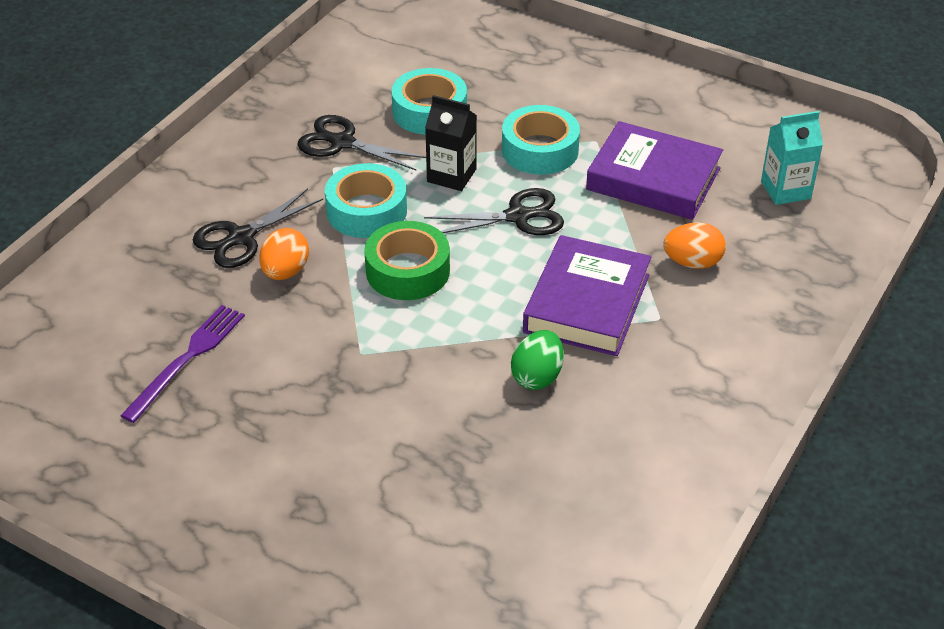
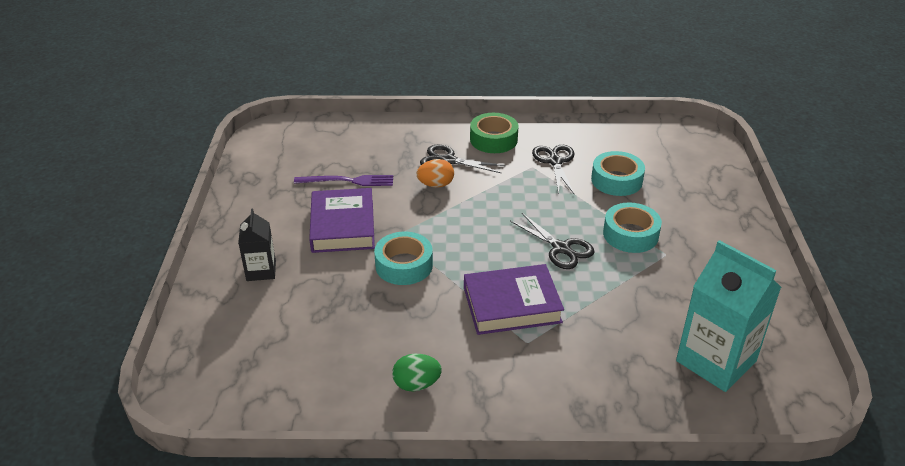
camera: 60 degrees right, 5 degrees down
turquoise tape [325,163,407,238] -> turquoise tape moved to [374,232,433,285]
green tape [364,221,450,300] -> green tape moved to [470,113,519,153]
black carton [425,95,477,191] -> black carton moved to [238,209,276,281]
green egg [511,330,564,390] -> green egg moved to [392,354,442,391]
purple book [586,121,723,220] -> purple book moved to [309,188,375,253]
orange egg [664,222,726,269] -> none
turquoise carton [761,111,823,205] -> turquoise carton [676,240,781,392], size x1.83

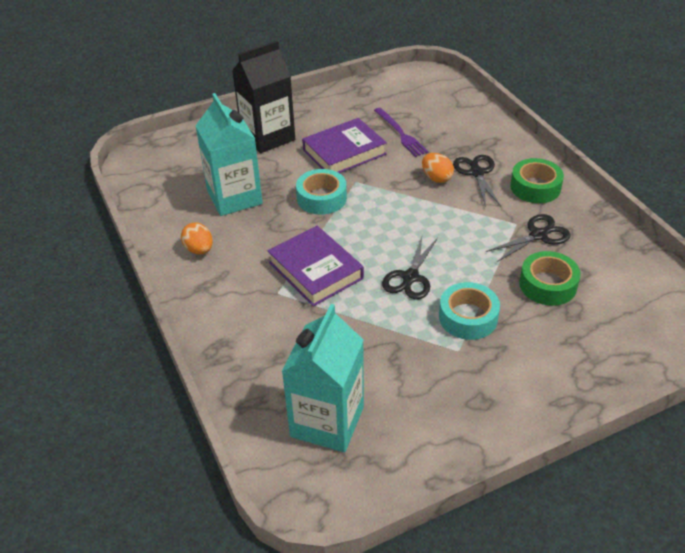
camera: 65 degrees right, 5 degrees up
black carton [238,209,276,281] -> black carton [232,41,295,153], size x1.83
green egg [392,354,442,391] -> orange egg [181,223,213,254]
turquoise tape [591,151,645,196] -> green tape [519,251,581,306]
none -> turquoise carton [195,93,263,216]

